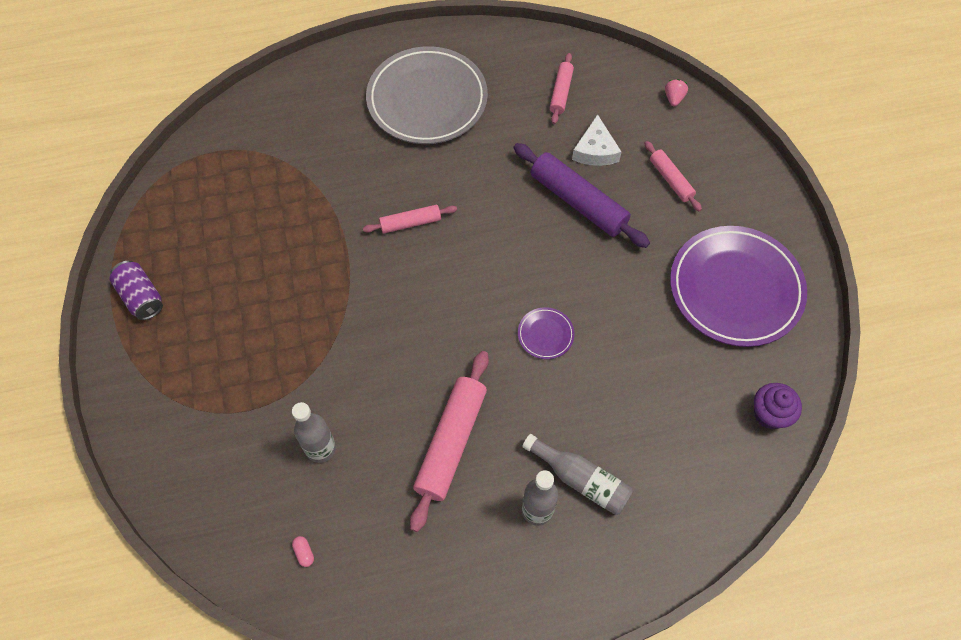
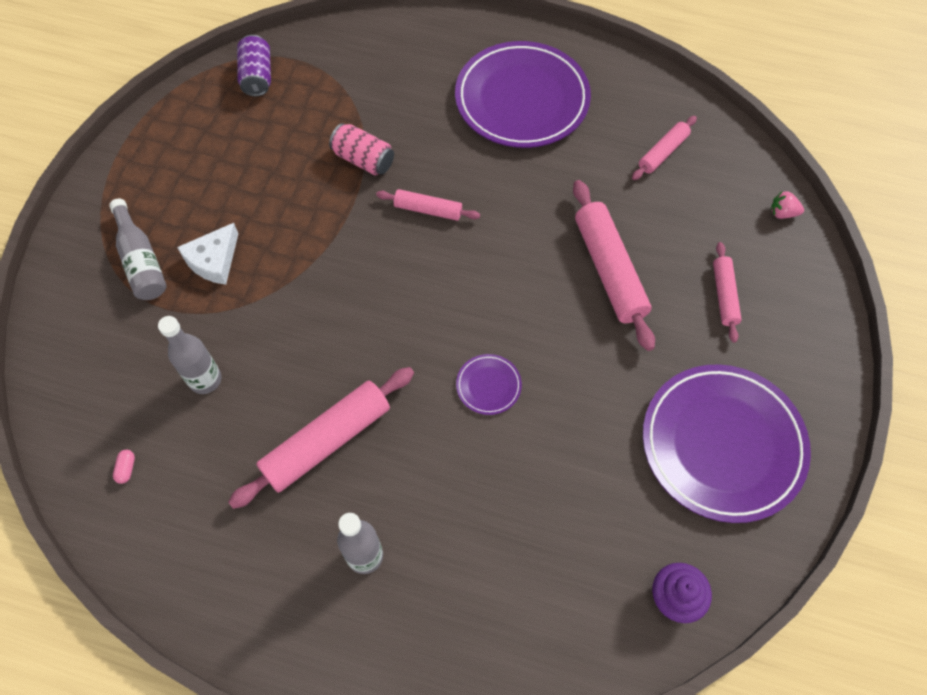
camera: 30 degrees right, 0 degrees up
purple can [109,261,163,320] -> purple can moved to [237,35,271,96]
grey plate [366,46,488,144] -> purple plate [455,41,591,148]
purple rolling pin [513,143,650,248] -> pink rolling pin [573,180,655,351]
grey bottle [522,434,633,515] -> grey bottle moved to [109,199,167,300]
white cheese [572,114,621,166] -> white cheese moved to [177,223,238,285]
pink strawberry [665,79,688,106] -> pink strawberry turned 120 degrees counterclockwise [771,191,804,219]
none -> pink can [329,123,394,175]

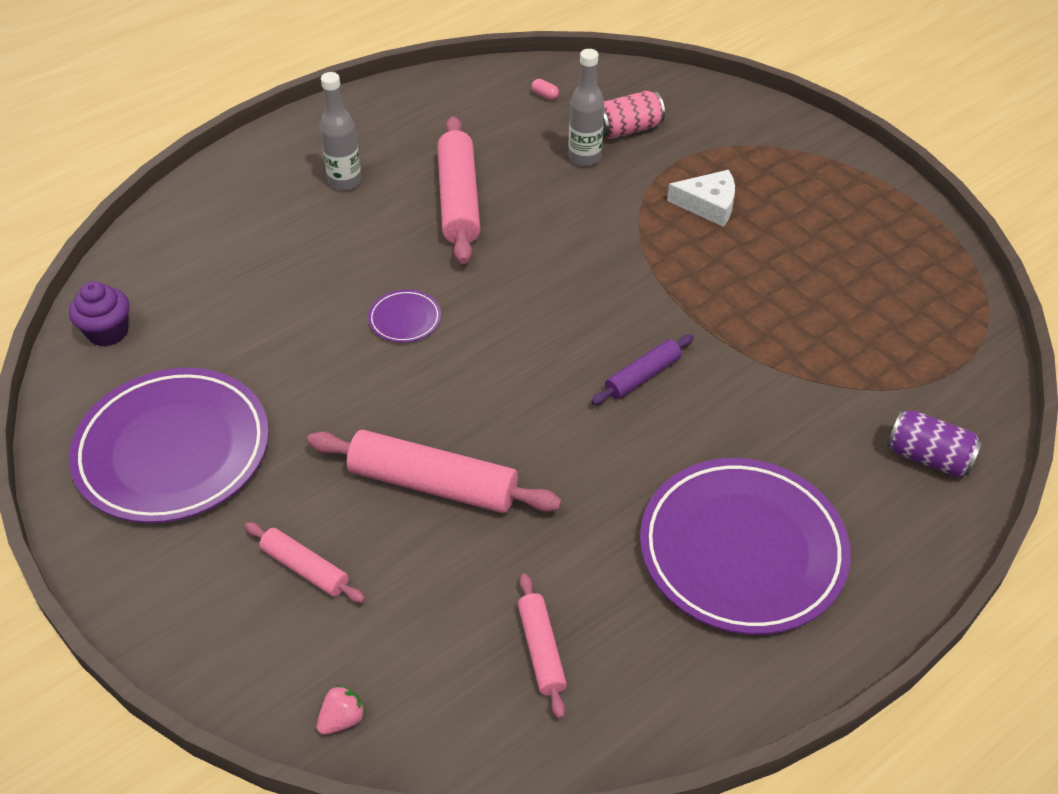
camera: 125 degrees right, 15 degrees down
grey bottle [109,199,167,300] -> none
white cheese [177,223,238,285] -> white cheese turned 120 degrees clockwise [667,170,735,227]
purple can [237,35,271,96] -> purple can moved to [887,410,982,478]
pink can [329,123,394,175] -> pink can moved to [603,91,665,139]
pink rolling pin [376,189,480,221] -> purple rolling pin [591,334,694,405]

